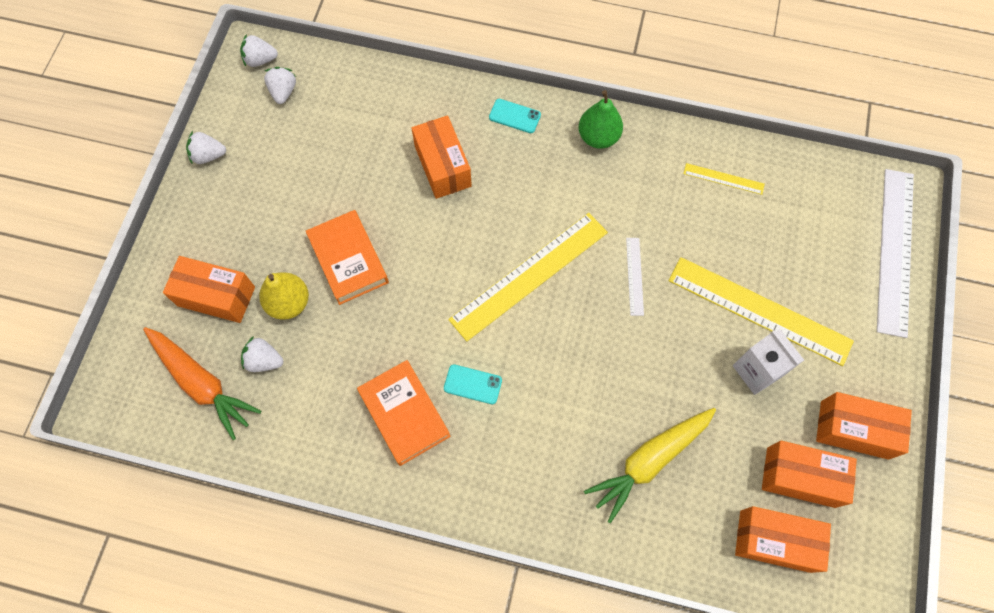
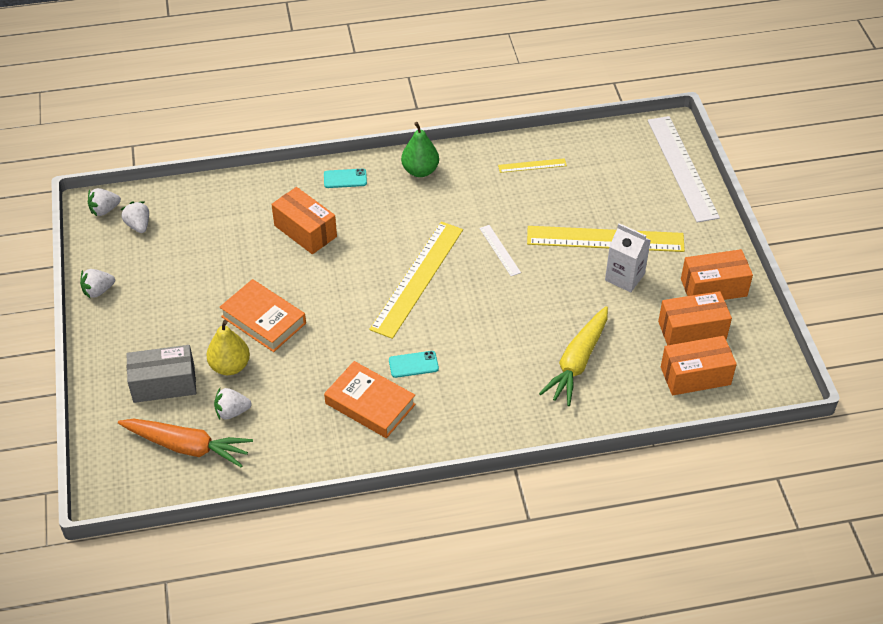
camera: 25 degrees left, 20 degrees down
orange box [163,256,255,323] -> grey box [127,345,196,403]

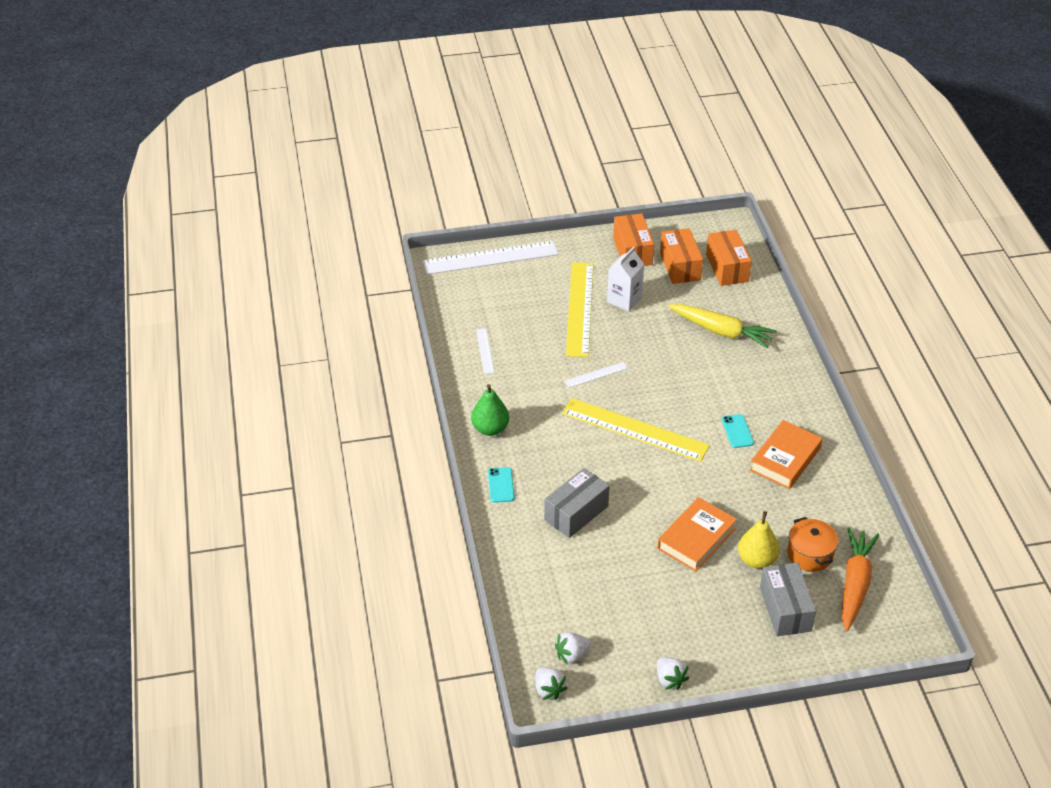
camera: 90 degrees left, 5 degrees down
white strawberry [214,388,251,419] -> orange pot [787,517,838,572]
orange box [271,187,337,254] -> grey box [544,468,609,538]
yellow ruler [498,158,567,173] -> white ruler [476,328,494,374]

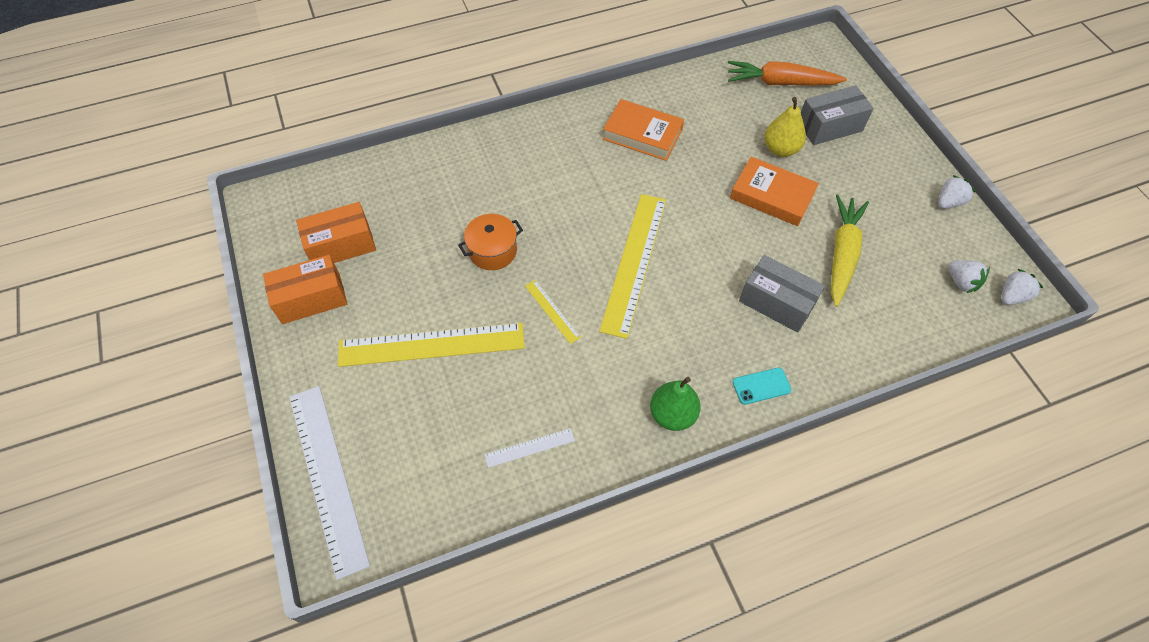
camera: 100 degrees left, 15 degrees up
white ruler [565,362,628,388] -> yellow ruler [525,280,581,344]
white carton [607,246,644,311] -> none
yellow carrot [668,304,777,348] -> yellow carrot moved to [831,195,869,307]
orange box [706,230,752,286] -> none
turquoise phone [722,414,754,448] -> none
orange pot [787,517,838,572] -> orange pot moved to [458,214,523,270]

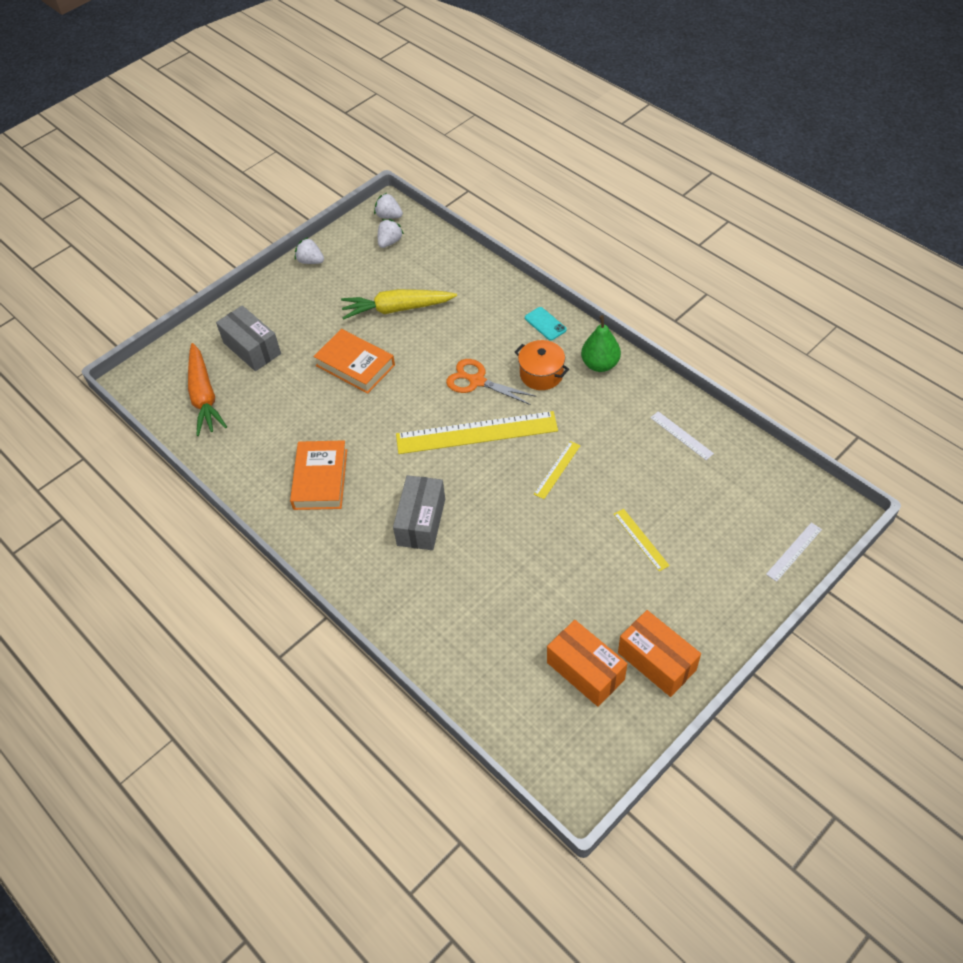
camera: 110 degrees left, 5 degrees down
white ruler [289,386,370,580] -> white ruler [766,523,822,582], size x0.46
yellow ruler [338,323,525,367] -> yellow ruler [614,509,670,572], size x0.46
orange pot [458,214,523,270] -> orange pot moved to [515,340,569,390]
orange book [730,157,819,226] -> orange book turned 60 degrees counterclockwise [313,329,395,394]
grey box [739,255,825,333] -> grey box moved to [393,475,445,550]
yellow pear [764,97,806,157] -> none
none -> orange scissors [446,359,537,405]

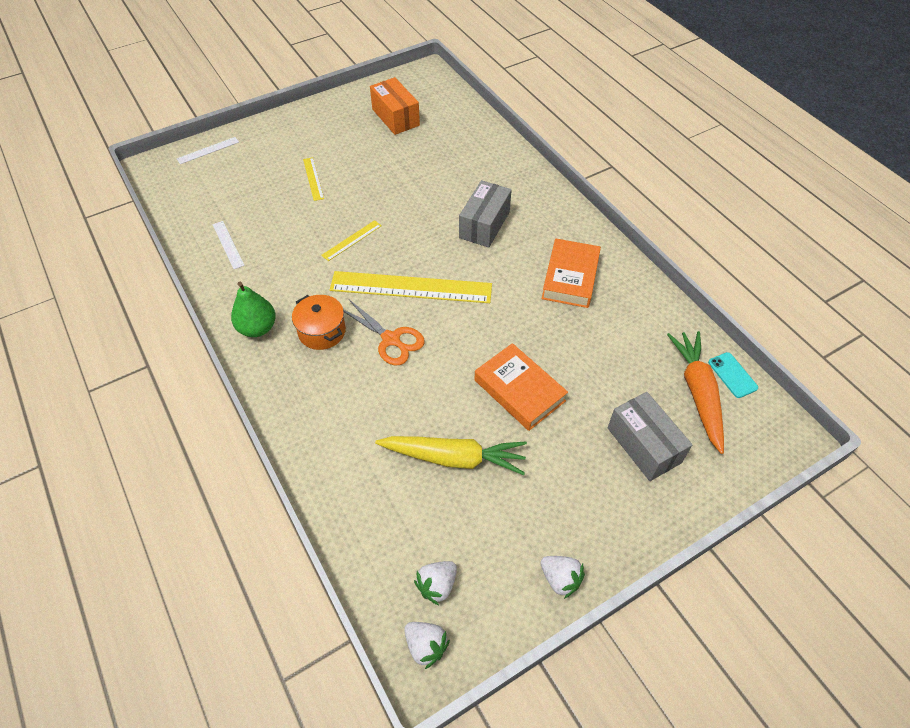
camera: 170 degrees left, 0 degrees up
turquoise phone [525,307,567,341] -> turquoise phone moved to [708,352,758,398]
orange box [618,610,701,697] -> none

